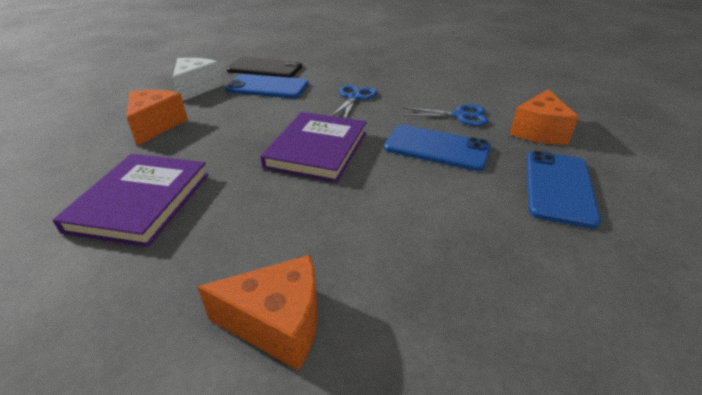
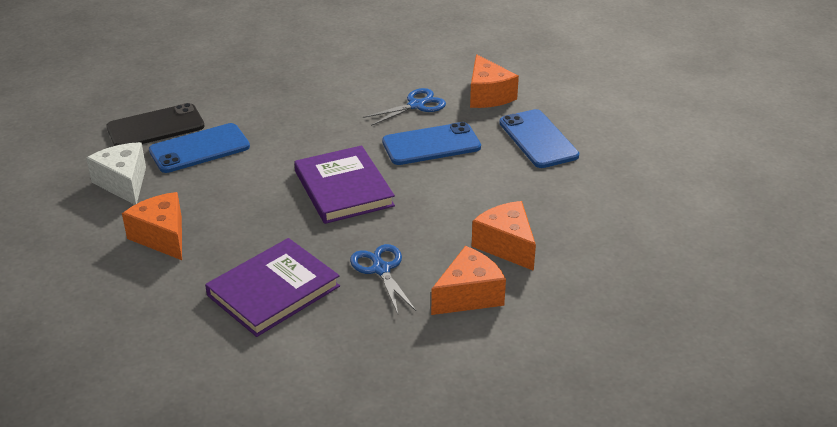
camera: 40 degrees left, 0 degrees up
purple book [52,154,209,247] -> purple book turned 75 degrees clockwise [205,238,340,337]
blue scissors [331,85,377,118] -> blue scissors moved to [350,244,416,314]
none -> orange cheese [471,201,536,271]

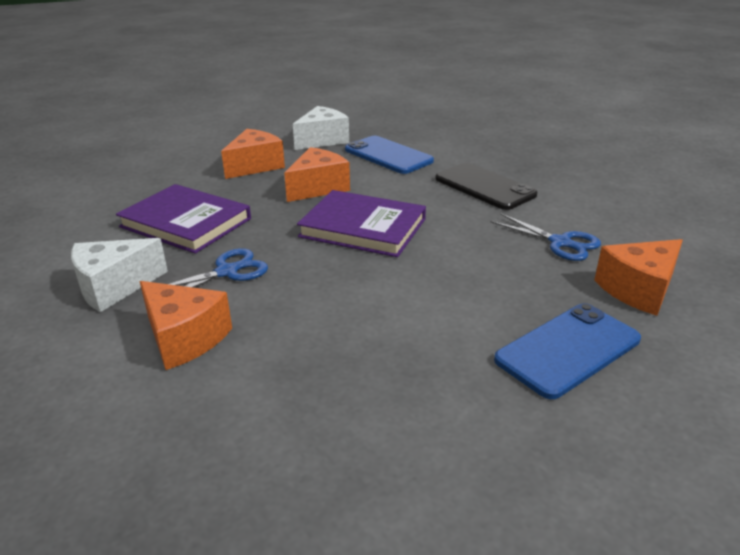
camera: 75 degrees right, 5 degrees down
black phone [106,103,205,146] -> black phone moved to [435,163,537,210]
purple book [294,145,395,224] -> purple book turned 60 degrees clockwise [297,190,426,257]
blue phone [382,122,481,165] -> none
orange cheese [471,201,536,271] -> orange cheese moved to [284,147,350,202]
none -> white cheese [71,238,168,312]

